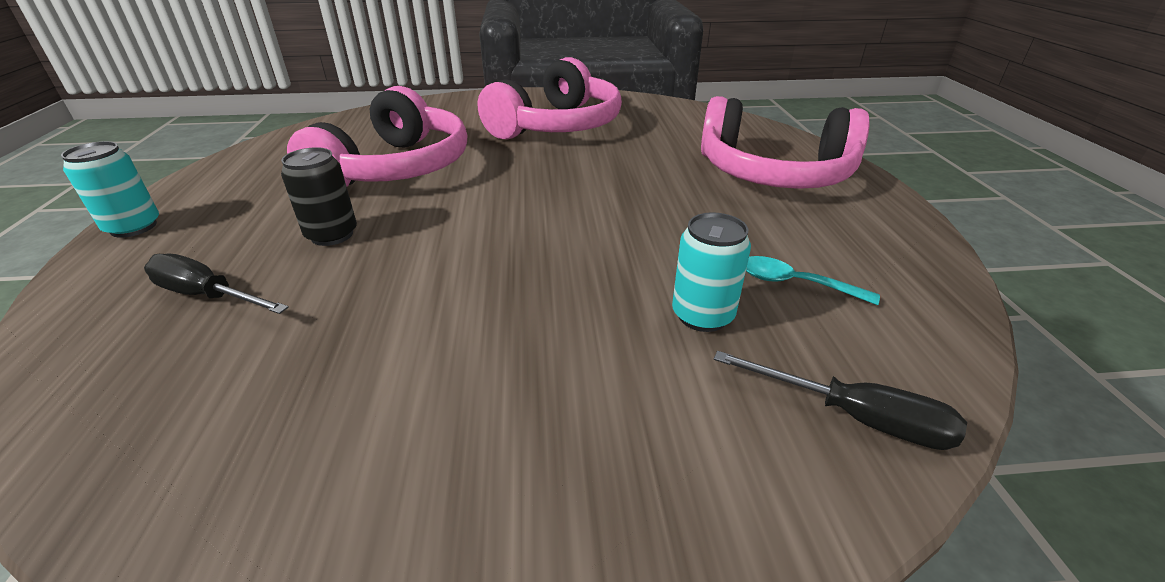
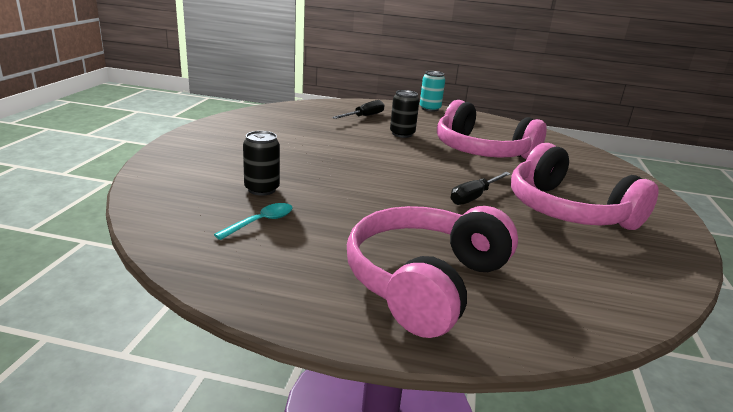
camera: 105 degrees right, 10 degrees down
turquoise can [672,213,751,332] -> black can [243,131,280,196]
black screwdriver [714,351,967,450] -> black screwdriver moved to [451,172,511,205]

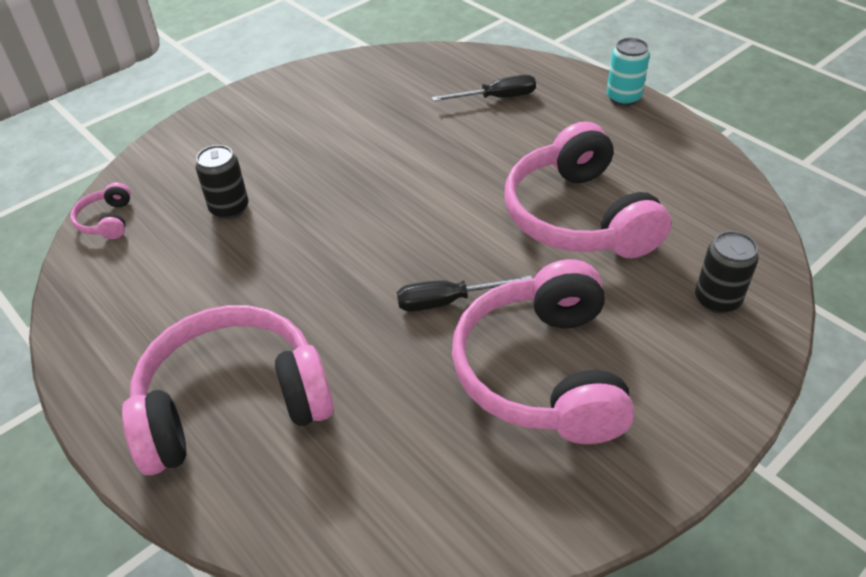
camera: 40 degrees right, 20 degrees up
turquoise spoon [214,203,293,240] -> none
black can [390,90,419,138] -> black can moved to [695,231,759,314]
none -> pink headphones [70,182,131,239]

